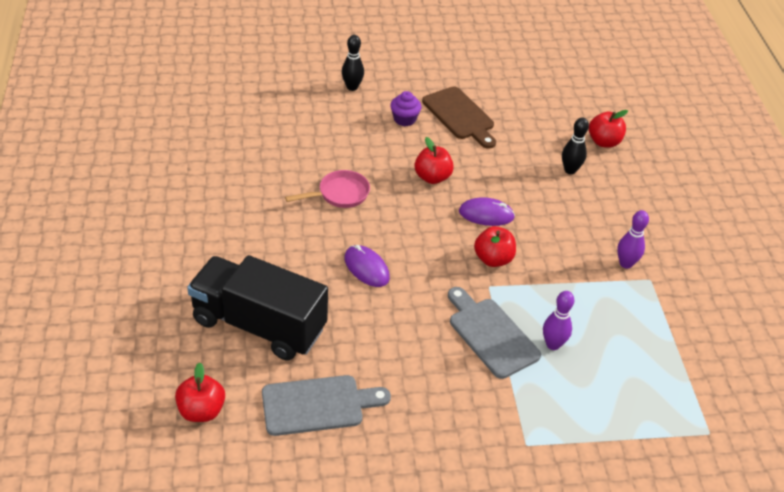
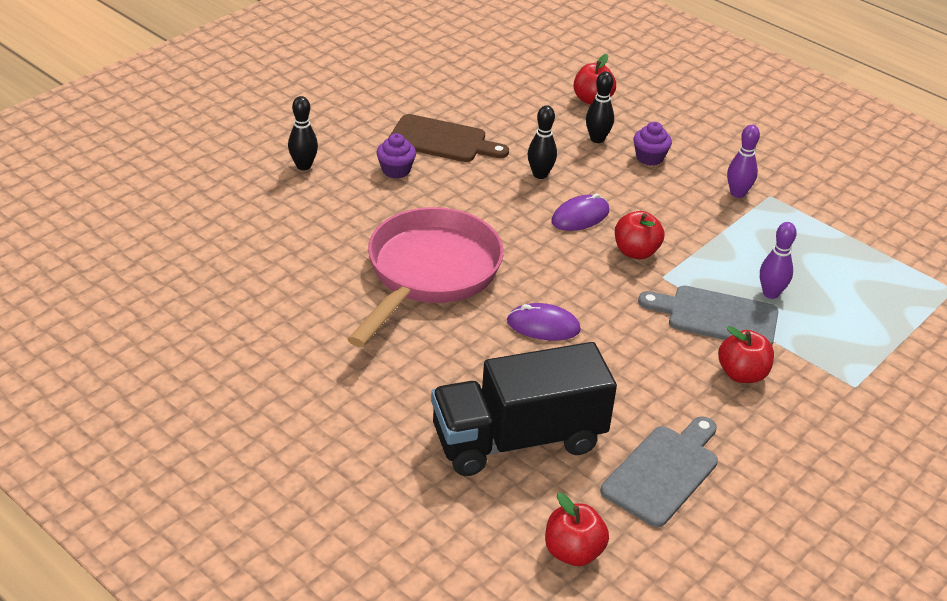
camera: 40 degrees left, 5 degrees down
pink pan [285,170,370,208] -> pink pan [348,207,504,347], size x2.09
red apple [415,137,454,184] -> red apple moved to [718,326,774,383]
none -> black bowling pin [528,105,557,179]
none -> purple cupcake [633,122,672,166]

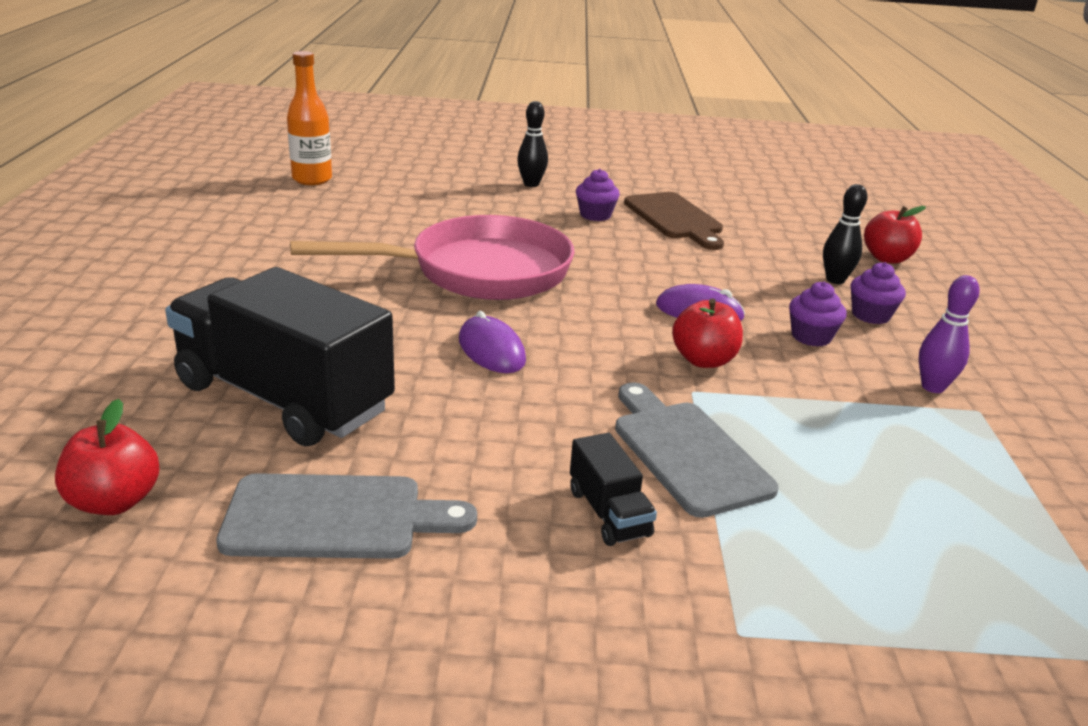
camera: 50 degrees right, 10 degrees down
black bowling pin [528,105,557,179] -> none
red apple [718,326,774,383] -> black truck [570,433,657,546]
purple bowling pin [760,222,797,299] -> none
none -> orange bottle [287,51,332,185]
none -> purple cupcake [789,281,847,347]

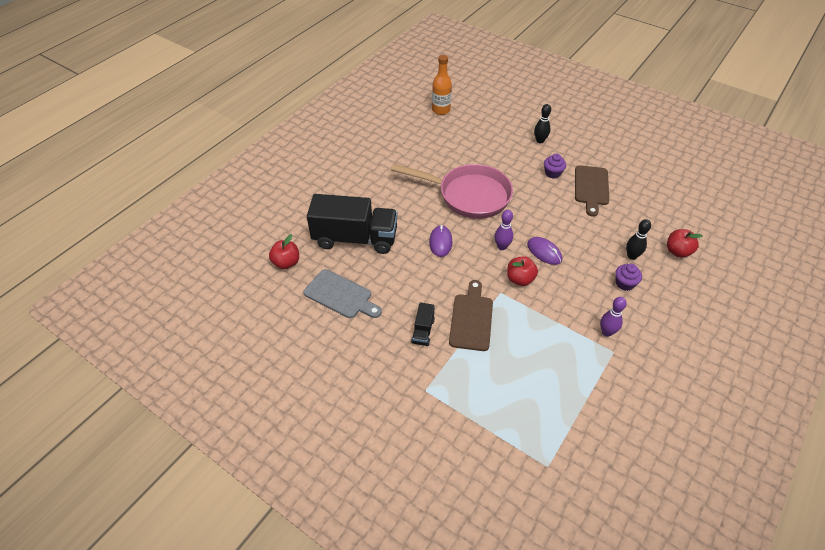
camera: 35 degrees right, 20 degrees up
black truck [165,267,395,446] -> black truck turned 120 degrees clockwise [307,194,398,254]
grey cutting board [615,382,779,518] -> brown cutting board [449,280,493,351]
purple cupcake [789,281,847,347] -> none
none -> purple bowling pin [495,210,513,250]

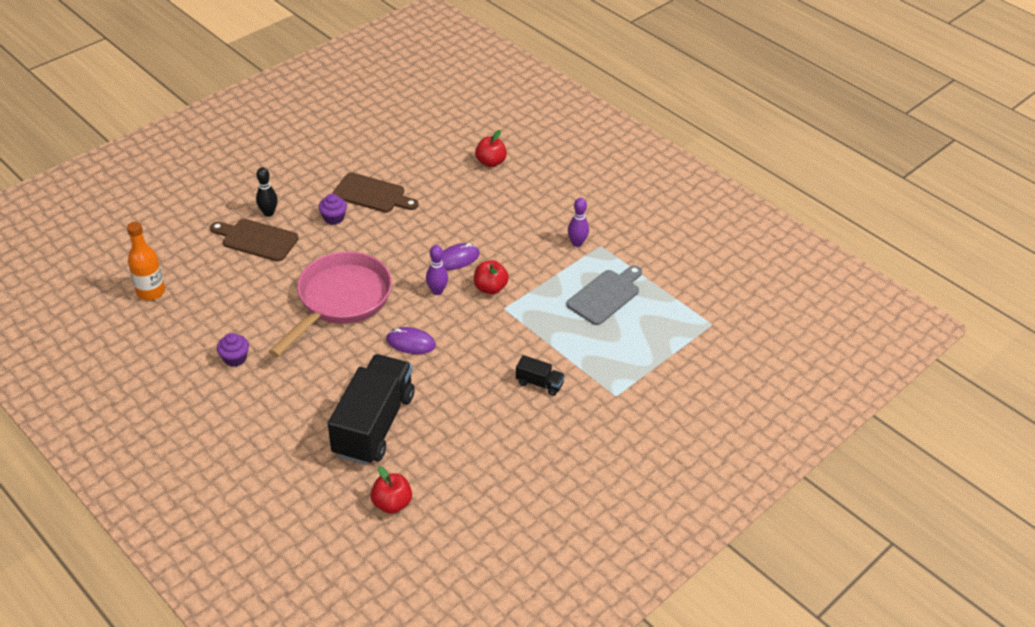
camera: 80 degrees left, 5 degrees down
grey cutting board [303,269,382,318] -> grey cutting board moved to [567,265,642,325]
brown cutting board [449,280,493,351] -> brown cutting board moved to [210,219,299,262]
purple cupcake [615,264,642,291] -> purple cupcake moved to [217,333,249,367]
black bowling pin [626,219,651,260] -> none

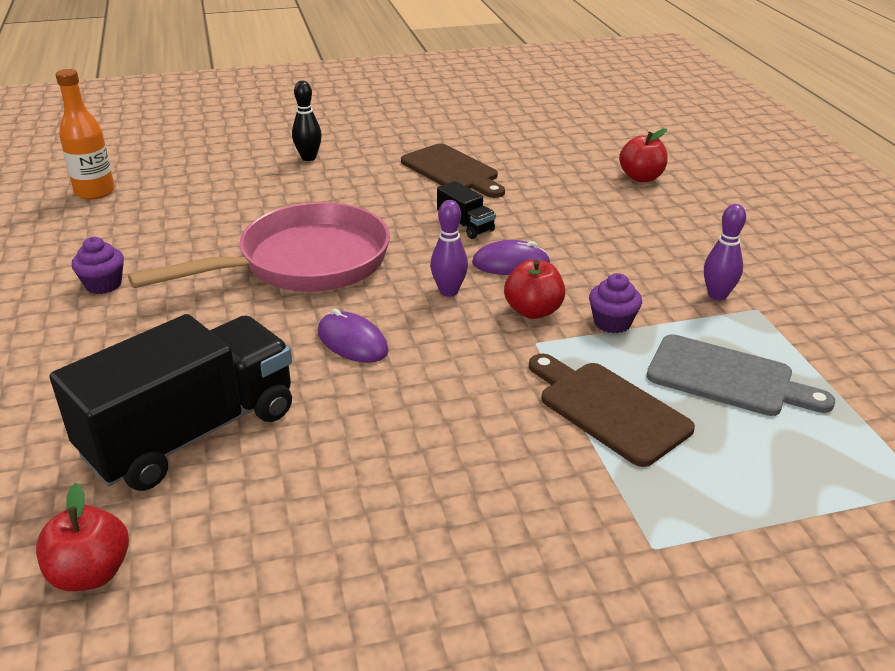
camera: 30 degrees right, 10 degrees down
brown cutting board [210,219,299,262] -> brown cutting board moved to [529,354,695,467]
purple cupcake [318,193,347,225] -> purple cupcake moved to [589,273,642,333]
black truck [516,355,565,396] -> black truck moved to [437,181,496,239]
grey cutting board [567,265,642,325] -> grey cutting board turned 45 degrees clockwise [646,334,835,416]

